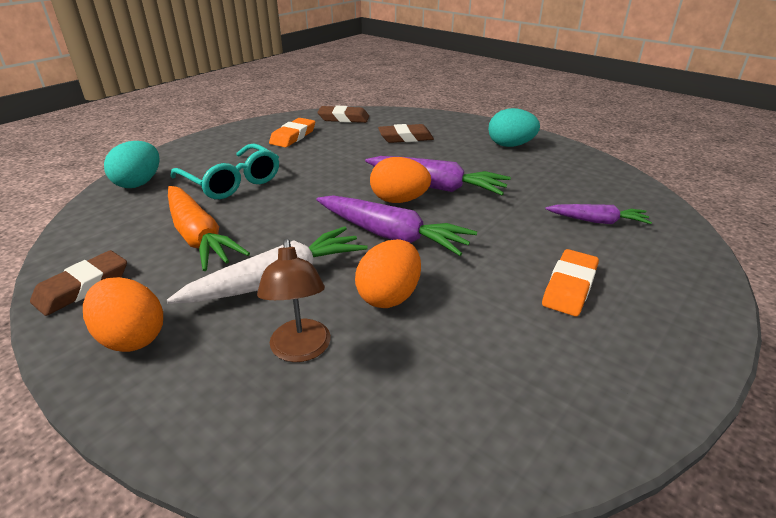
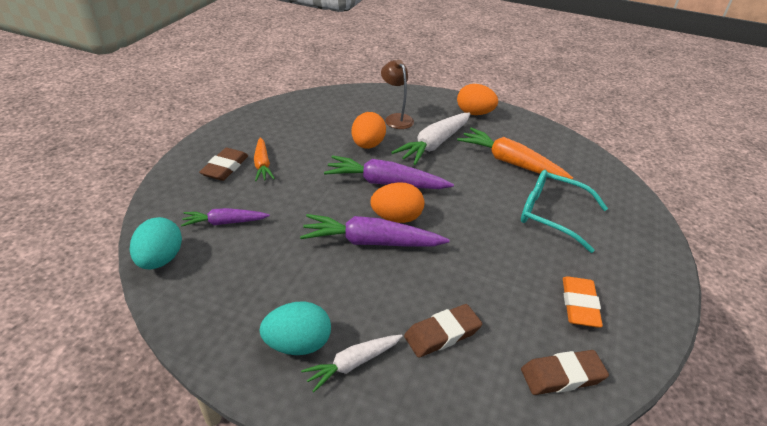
camera: 160 degrees right, 5 degrees up
brown eraser [30,250,127,316] -> brown eraser moved to [199,148,248,181]
turquoise egg [104,141,160,188] -> turquoise egg moved to [130,217,182,269]
orange eraser [542,249,599,316] -> orange carrot [254,137,275,181]
none -> white carrot [301,334,403,392]

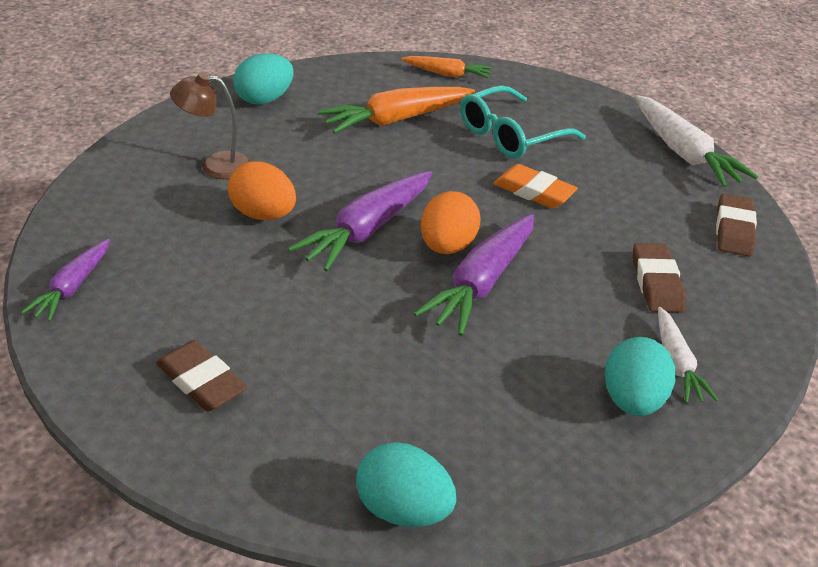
camera: 65 degrees left, 0 degrees up
purple carrot [181,208,270,227] -> purple carrot moved to [21,239,110,321]
orange carrot [254,137,275,181] -> orange carrot moved to [401,56,492,78]
white carrot [391,113,470,165] -> white carrot moved to [635,95,758,187]
orange egg [457,84,498,115] -> turquoise egg [233,54,294,105]
orange eraser [563,276,603,327] -> orange eraser moved to [493,164,578,208]

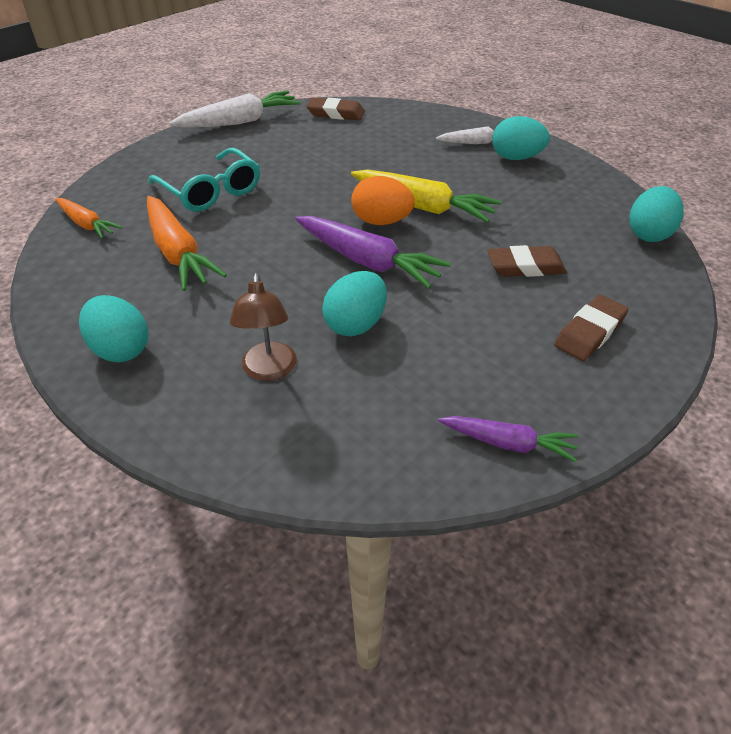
camera: 90 degrees left, 5 degrees up
orange egg [228,161,296,220] -> turquoise egg [322,271,387,336]
orange carrot [401,56,492,78] -> orange carrot turned 120 degrees clockwise [55,198,122,239]
purple carrot [414,214,534,336] -> yellow carrot [351,170,502,223]
orange eraser [493,164,578,208] -> none
brown eraser [633,243,686,312] -> brown eraser moved to [487,245,567,277]

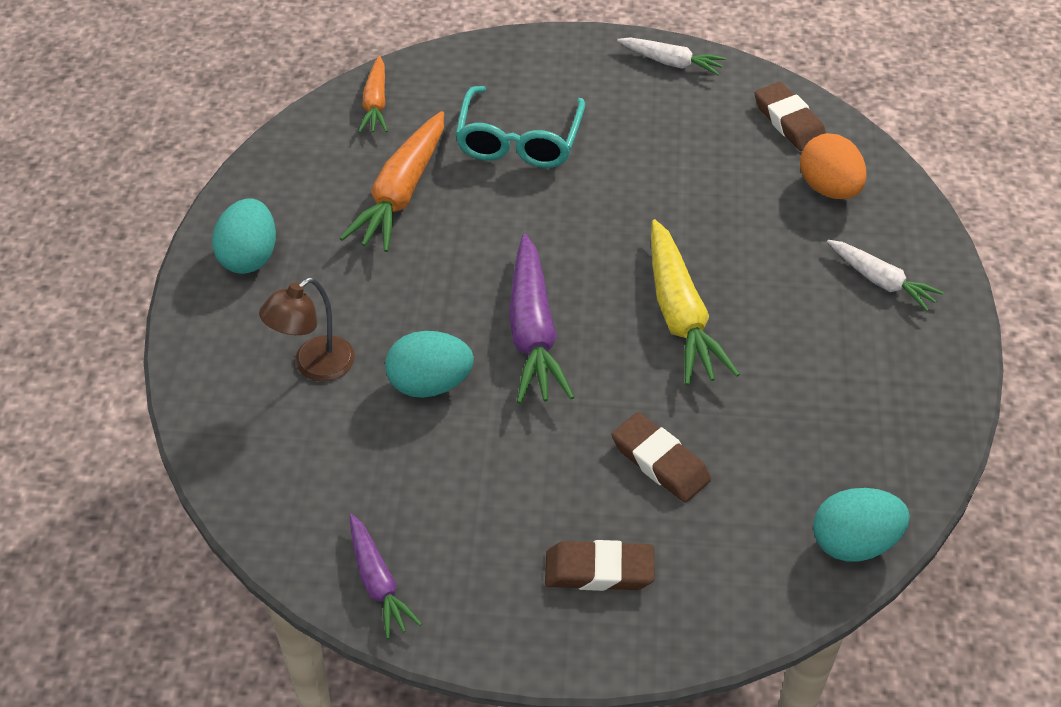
camera: 50 degrees right, 5 degrees up
white carrot [169,91,301,128] -> white carrot [617,38,726,75], size x0.60
orange egg [351,176,415,225] -> orange egg moved to [800,133,867,199]
turquoise egg [492,116,550,160] -> none

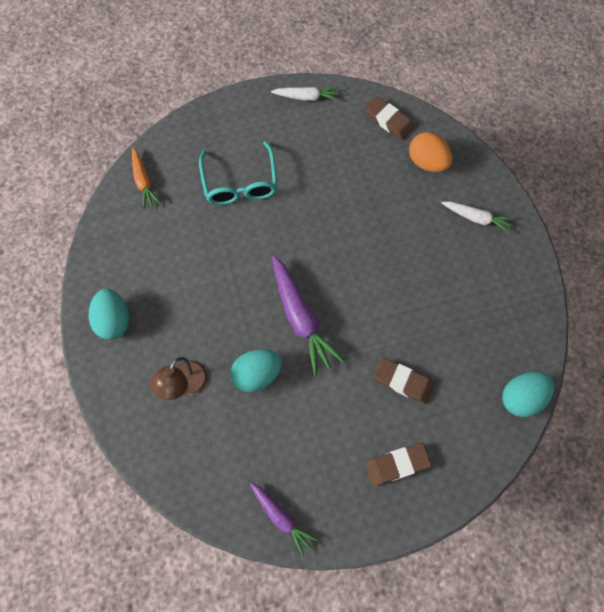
camera: 20 degrees left, 20 degrees up
orange carrot [340,111,444,252] -> none
yellow carrot [651,219,740,386] -> none

